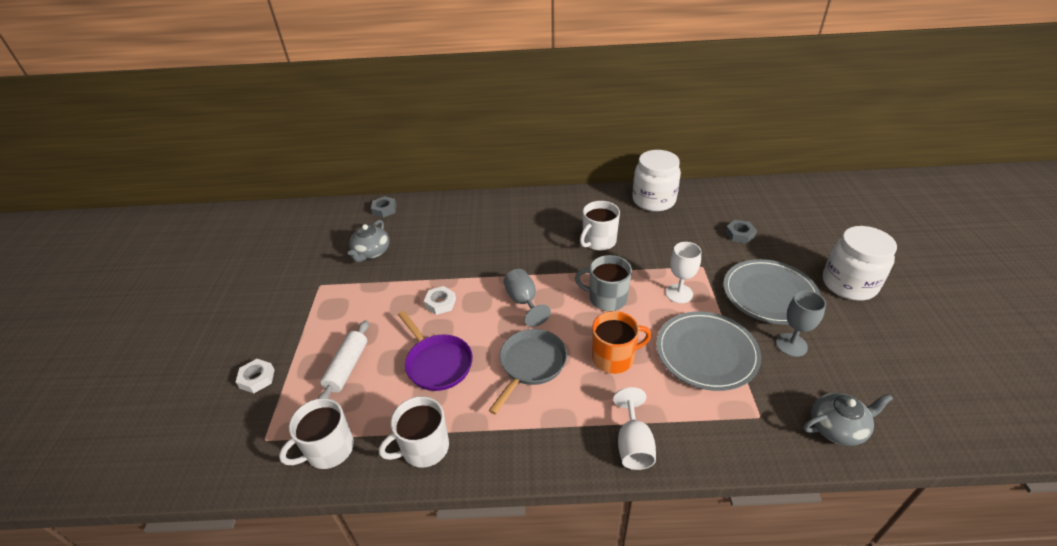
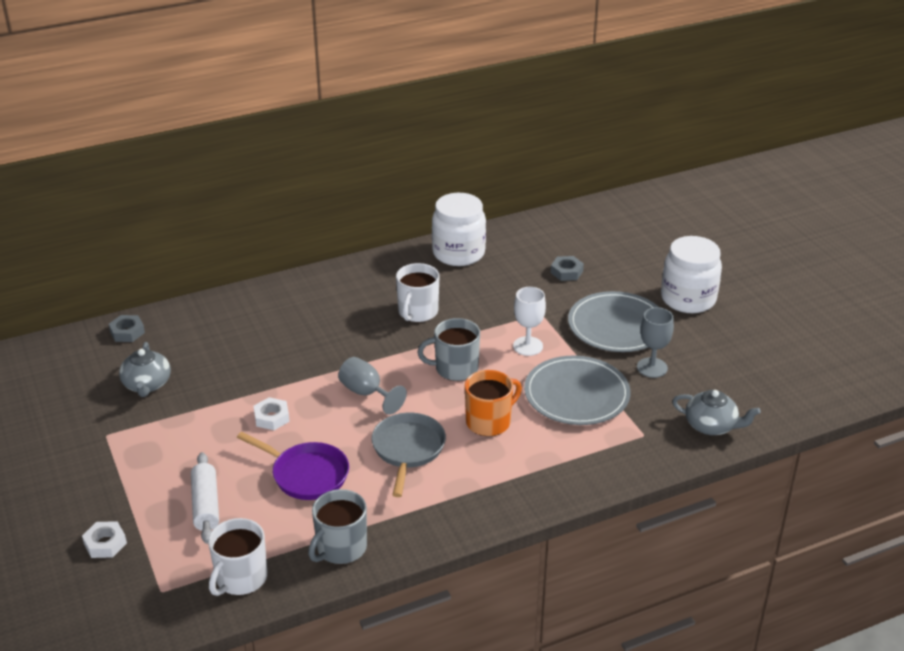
camera: 25 degrees left, 5 degrees down
white mug [379,396,449,468] -> grey mug [308,489,367,564]
white goblet [613,387,656,470] -> none
grey teapot [804,393,893,446] -> grey teapot turned 60 degrees clockwise [672,390,761,435]

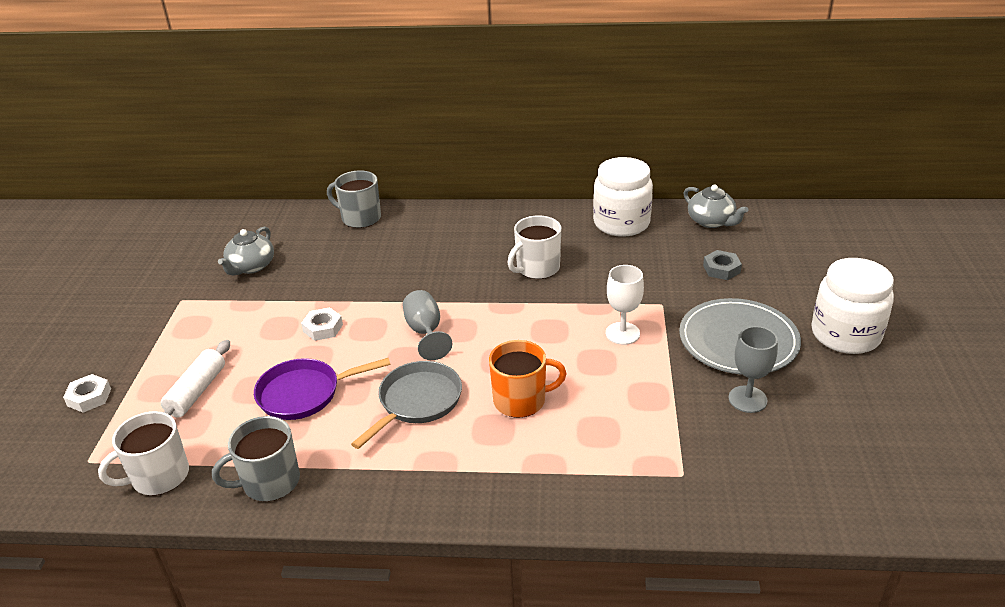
camera: 30 degrees right, 0 degrees up
grey nut [109,315,145,342] -> none
purple pan [237,432,349,500] -> purple pan turned 105 degrees clockwise [254,358,391,420]
grey mug [418,318,480,381] -> grey mug moved to [327,170,381,228]
grey plate [524,356,631,425] -> none
grey teapot [672,390,761,435] -> grey teapot moved to [684,185,748,228]

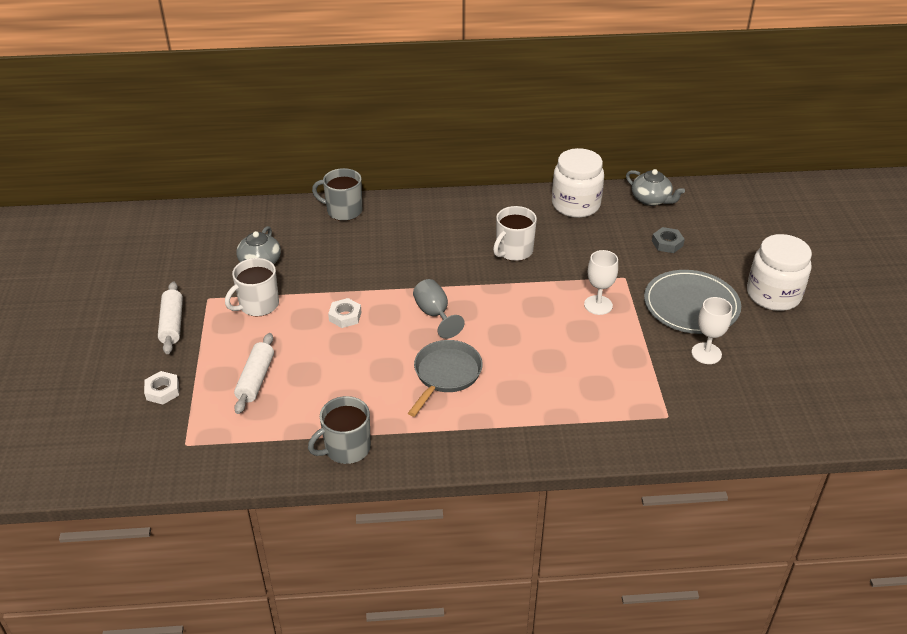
camera: 10 degrees left, 5 degrees up
white mug [98,411,189,495] -> white mug moved to [225,258,279,316]
purple pan [254,358,391,420] -> none
orange mug [489,340,567,418] -> none
grey goblet [729,326,778,413] -> white goblet [691,297,732,364]
none -> white rolling pin [158,282,183,354]

